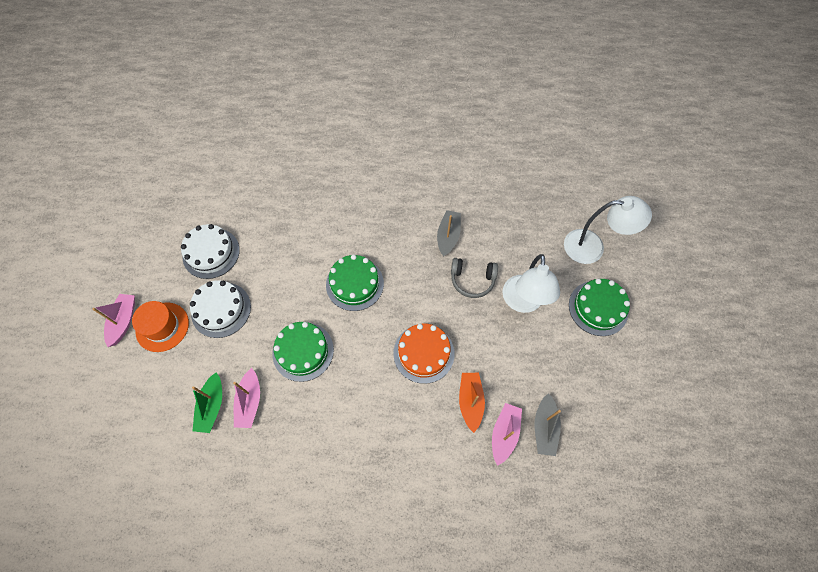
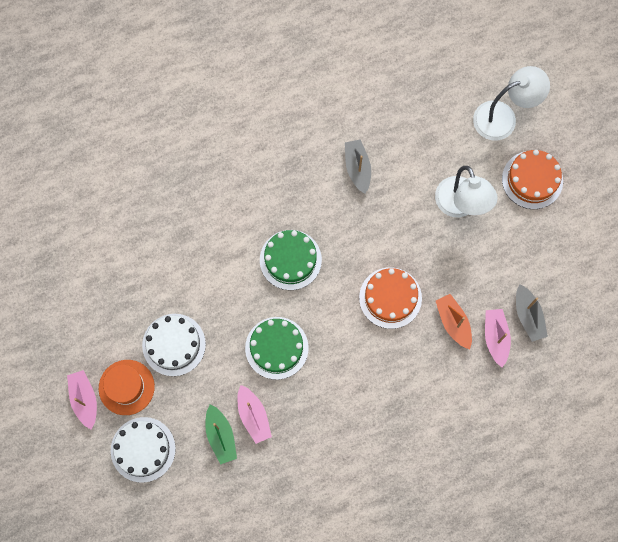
camera: 25 degrees left, 10 degrees up
white cake [181,224,240,279] -> white cake moved to [111,417,176,483]
grey headphones [451,258,498,298] -> none
green cake [569,279,630,336] -> orange cake [502,150,563,209]

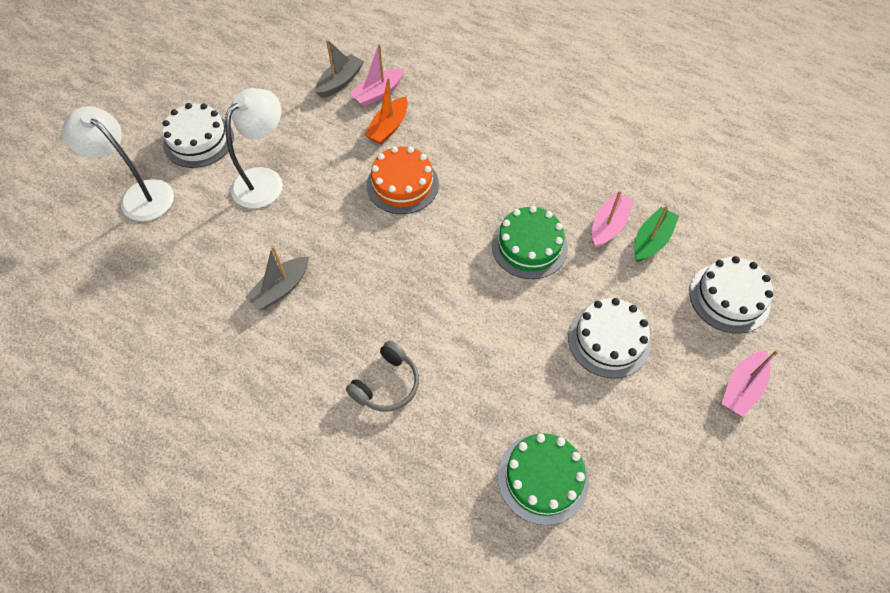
camera: 125 degrees left, 15 degrees down
orange hat [99,360,155,415] -> none
green cake [260,230,322,290] -> green cake moved to [498,433,589,525]
orange cake [502,150,563,209] -> white cake [162,103,234,168]
none -> grey headphones [346,341,419,412]

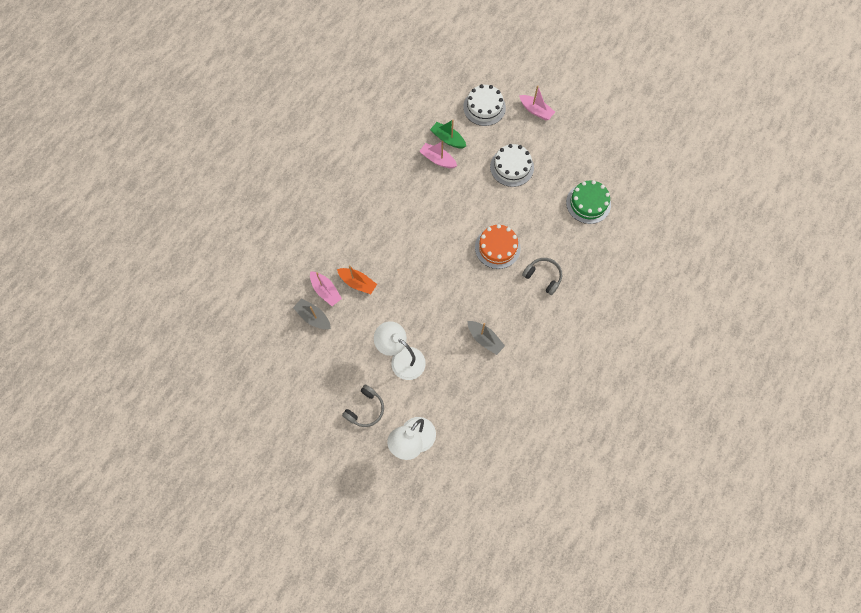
camera: 90 degrees left, 10 degrees up
white cake [162,103,234,168] -> grey headphones [342,385,384,427]
orange cake [367,146,439,214] -> orange cake moved to [475,224,521,269]
green cake [492,206,568,279] -> none

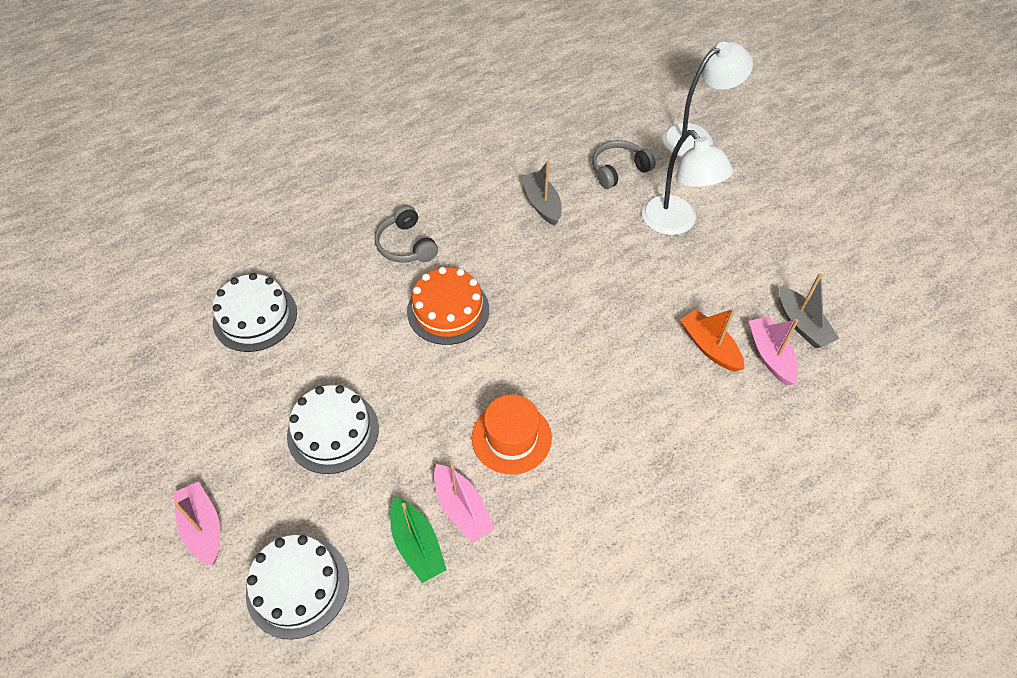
camera: 155 degrees left, 15 degrees down
grey headphones [342,385,384,427] -> grey headphones moved to [592,140,656,189]
green cake [566,180,611,224] -> white cake [213,273,297,352]
none -> orange hat [472,395,552,475]

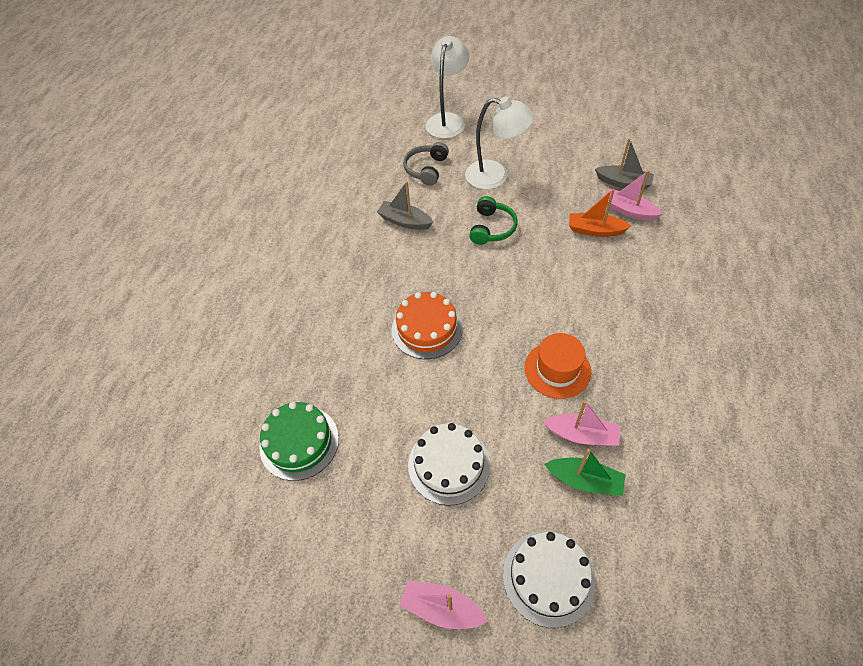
camera: 40 degrees left, 0 degrees up
white cake [213,273,297,352] -> green cake [259,402,339,481]
grey headphones [375,205,438,263] -> none
none -> green headphones [469,196,517,245]

